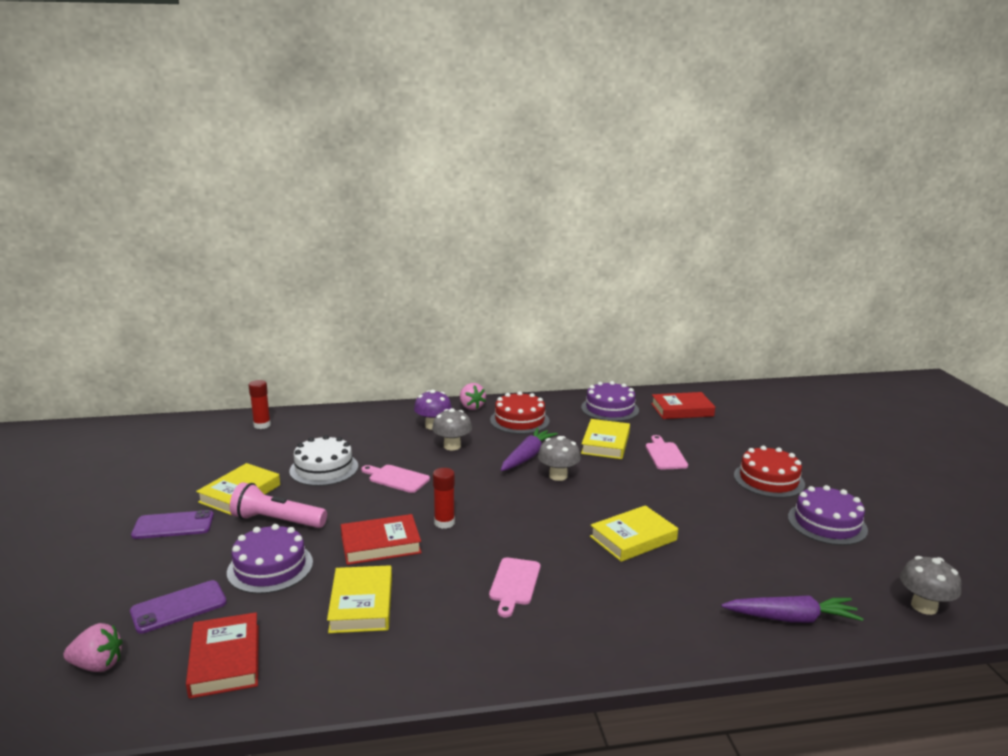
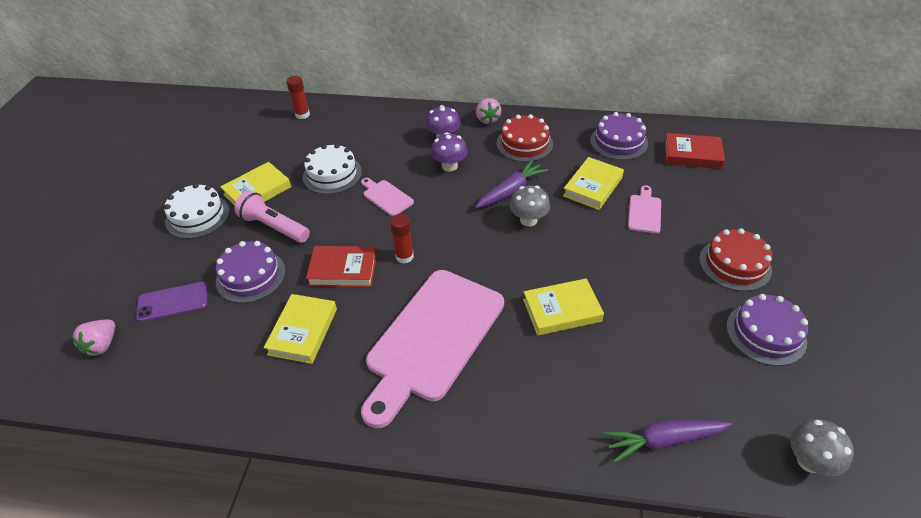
camera: 20 degrees right, 25 degrees up
pink strawberry [63,623,123,672] -> pink strawberry turned 90 degrees clockwise [71,320,115,356]
purple phone [131,510,214,539] -> white cake [164,183,230,239]
red book [186,612,259,699] -> none
grey mushroom [432,408,472,450] -> purple mushroom [431,132,468,172]
pink cutting board [489,557,540,617] -> pink cutting board [361,270,504,428], size x2.40
purple carrot [721,595,863,623] -> purple carrot turned 150 degrees clockwise [603,420,732,462]

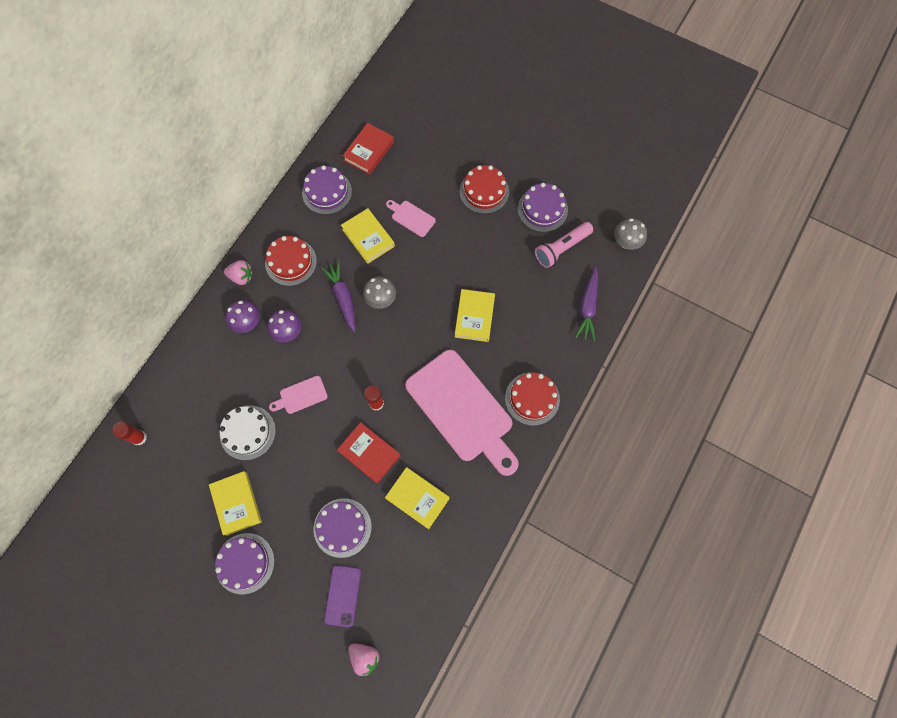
camera: 70 degrees left, 25 degrees up
white cake [164,183,230,239] -> purple cake [215,533,275,594]
pink flashlight [235,191,310,243] -> pink flashlight moved to [535,222,593,268]
red book [306,246,377,287] -> red book turned 75 degrees counterclockwise [337,422,401,484]
none -> red cake [505,372,560,426]

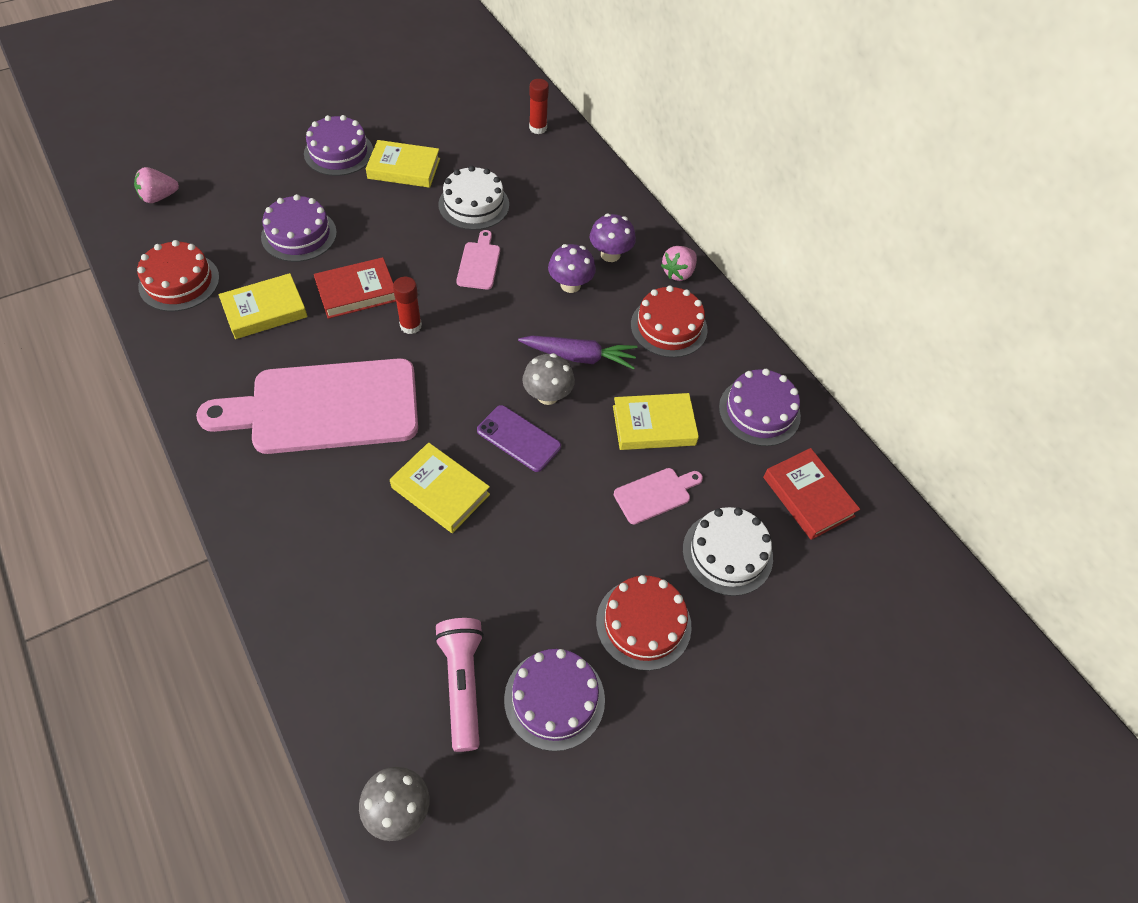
camera: 115 degrees right, 15 degrees down
purple phone [324,565,361,627] -> purple phone moved to [477,405,561,472]
red cake [505,372,560,426] -> red cake moved to [137,240,220,311]
purple carrot [575,267,598,341] -> none
none -> white cake [683,507,773,596]

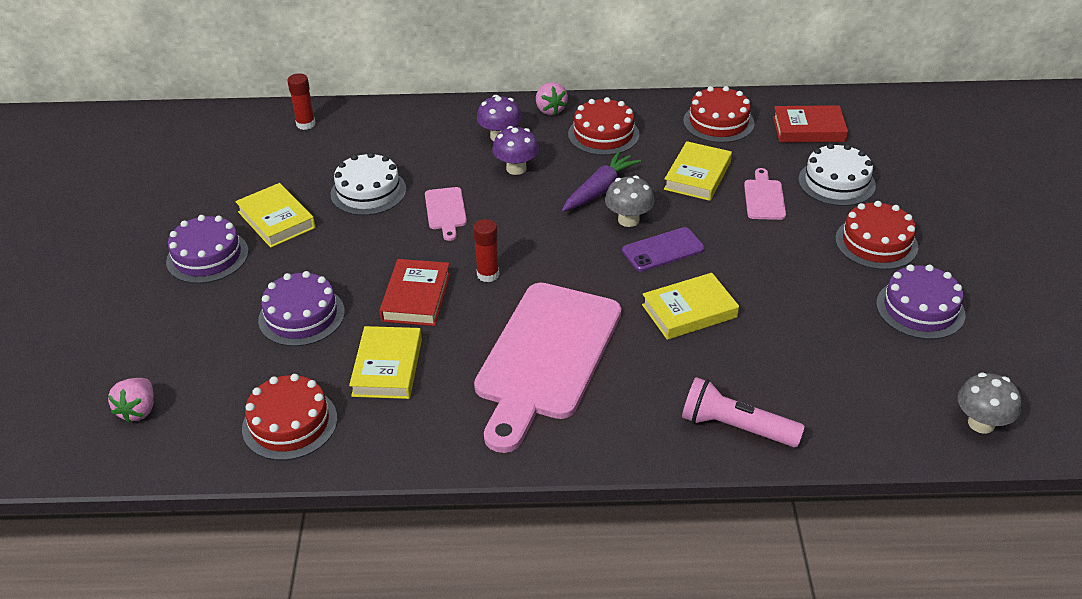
camera: 55 degrees left, 15 degrees down
yellow book [366,140,440,188] -> yellow book turned 75 degrees counterclockwise [235,183,316,248]
pink flashlight [434,618,484,752] -> pink flashlight moved to [682,377,805,447]
pink cutting board [456,230,500,290] -> pink cutting board turned 135 degrees counterclockwise [425,187,467,241]
purple cake [719,369,801,446] -> red cake [683,86,754,143]

